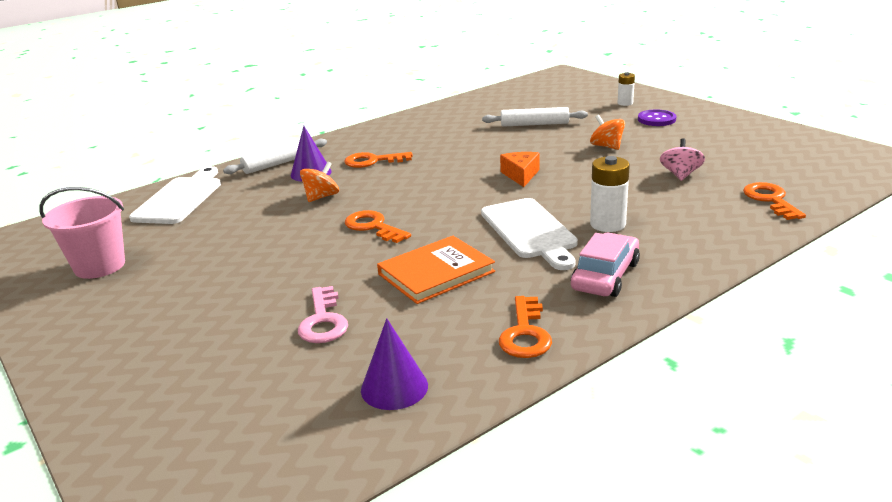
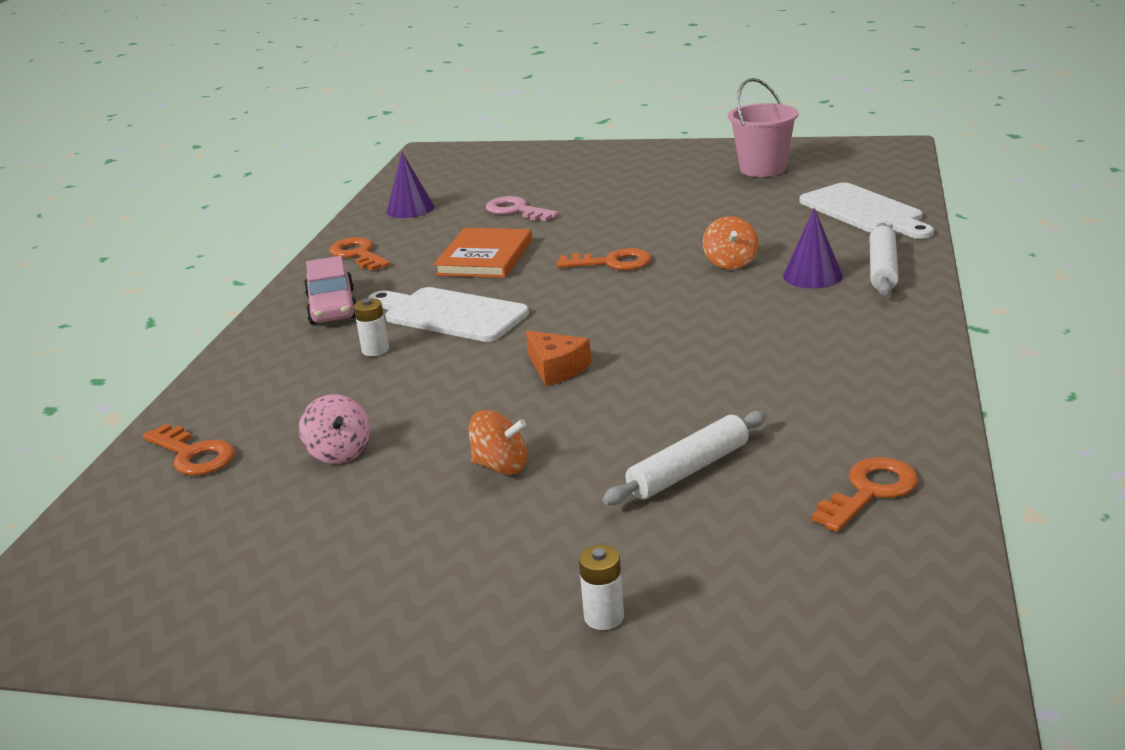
camera: 140 degrees right, 0 degrees up
orange key [344,152,413,168] -> orange key moved to [812,457,919,532]
white battery [590,156,630,232] -> white battery [354,298,389,356], size x0.62
purple button [638,110,676,126] -> none

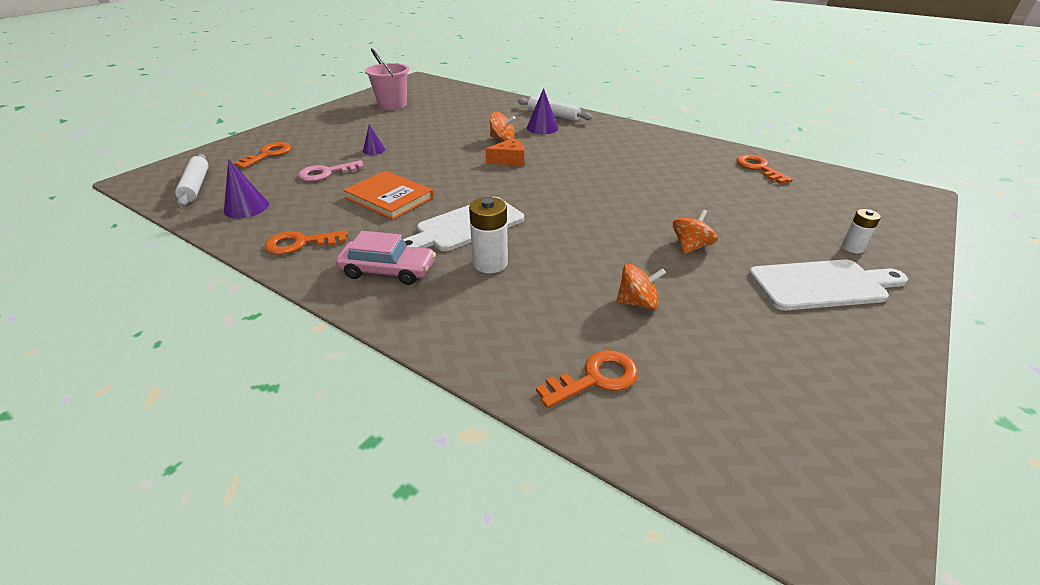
camera: 70 degrees left, 10 degrees up
pink spinning top [299,394,371,464] -> orange spinning top [617,264,666,310]
white battery [354,298,389,356] -> white battery [469,197,508,273], size x1.62
orange cheese [526,331,591,386] -> orange cheese moved to [485,138,524,166]
orange key [557,248,652,270] -> orange key moved to [234,142,291,169]
white rolling pin [603,411,767,505] -> white rolling pin moved to [175,154,209,207]
white cutting board [800,182,934,239] -> white cutting board moved to [749,259,908,310]
none -> purple cone [363,124,385,155]

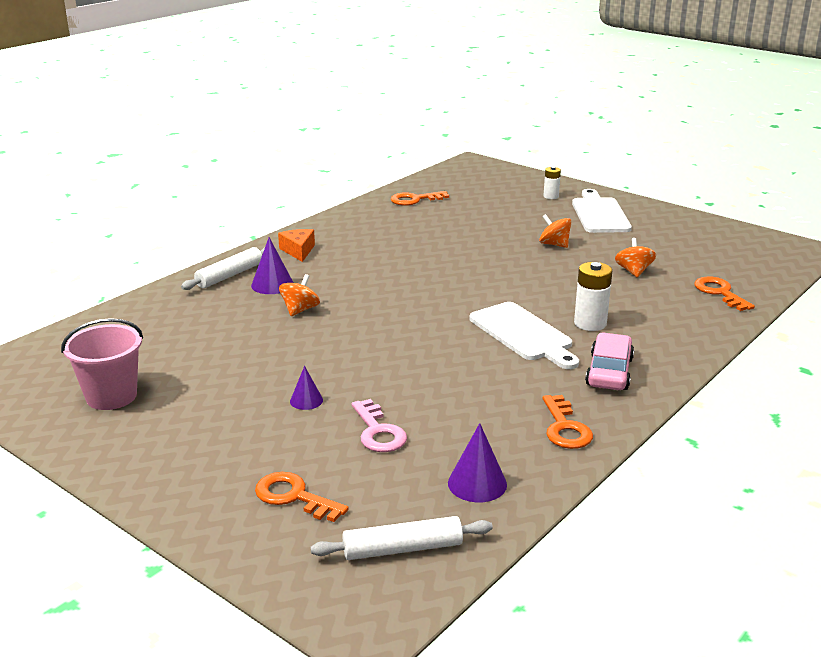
camera: 85 degrees left, 10 degrees down
orange book [343,171,434,220] -> none
orange cheese [485,138,524,166] -> orange cheese moved to [278,229,315,262]

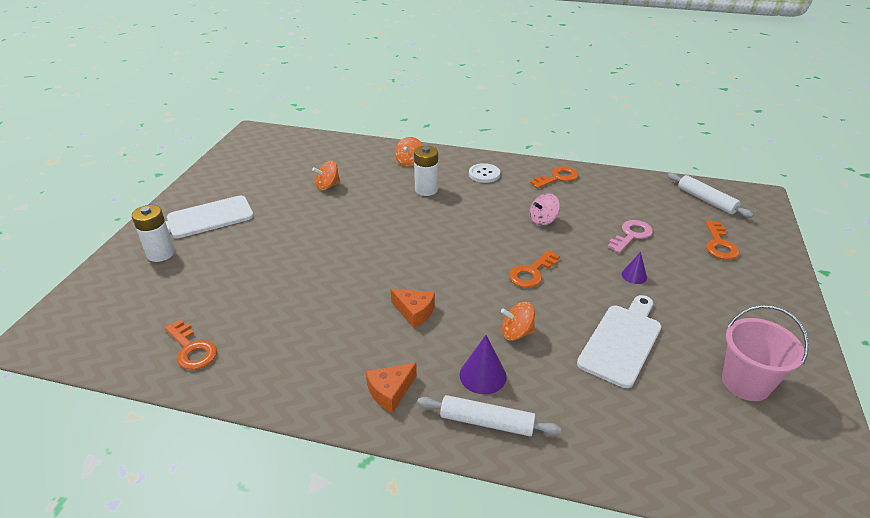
camera: 115 degrees left, 10 degrees up
purple cone [448,423,507,502] -> none
white cutting board [470,302,579,369] -> white cutting board moved to [577,295,662,388]
orange spinning top [539,214,572,248] -> orange spinning top moved to [395,137,423,167]
white battery [544,166,561,199] -> white battery [132,205,175,262], size x1.62
pink car [585,333,634,390] -> white button [469,163,500,183]
orange key [694,277,755,311] -> orange key moved to [509,250,560,288]
none -> orange cheese [391,289,435,328]
none -> pink spinning top [530,193,560,226]

